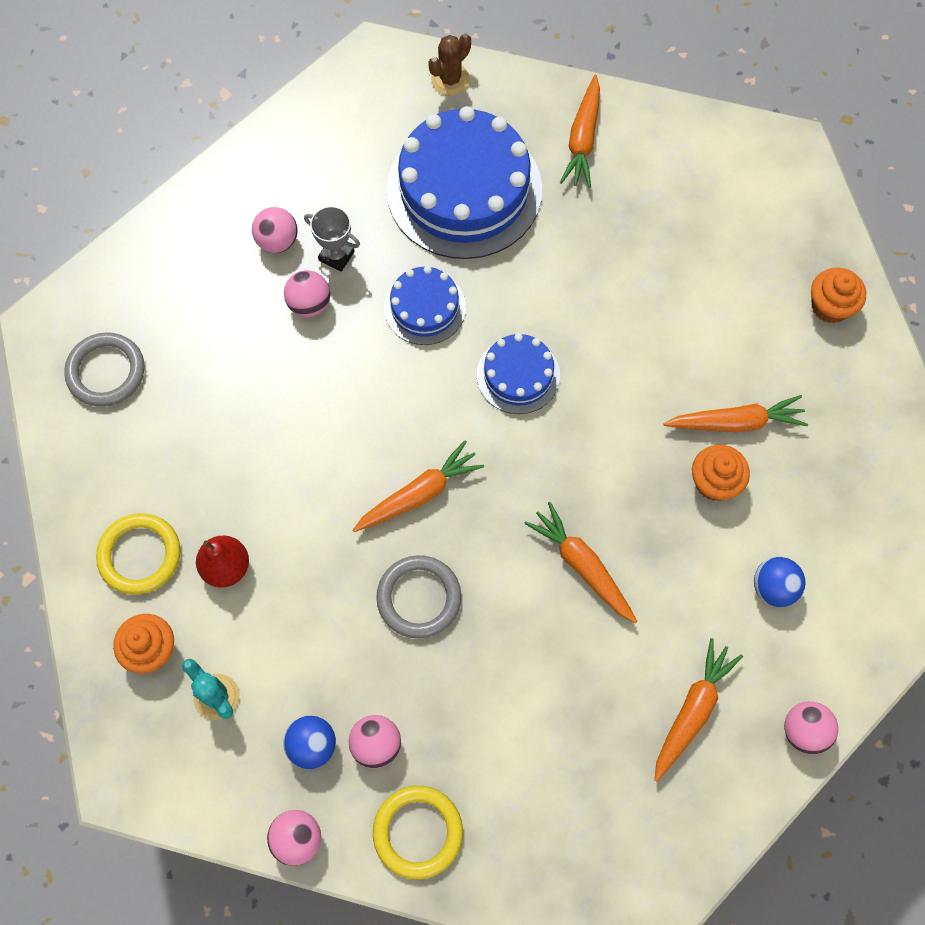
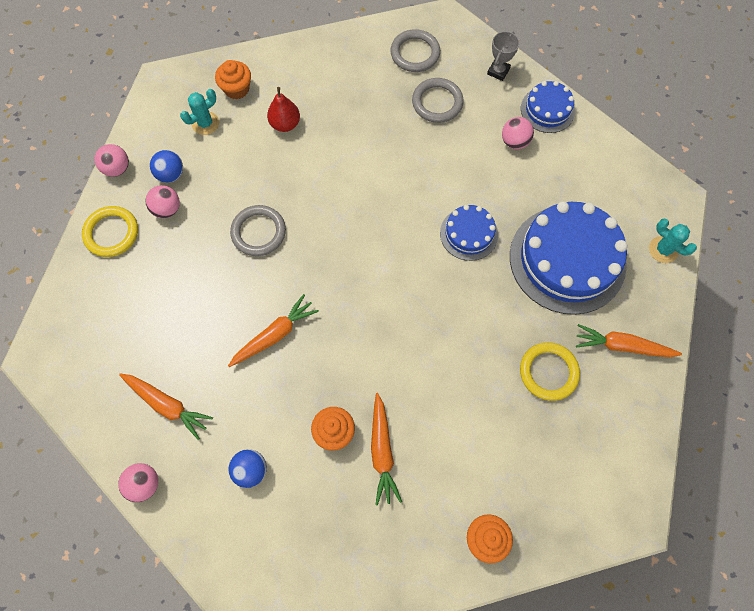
camera: 90 degrees right, 0 degrees up
yellow ring [96,513,180,595] -> yellow ring moved to [520,342,580,401]
pink ball [284,270,330,317] -> none
grey trophy [304,206,360,272] -> grey trophy moved to [487,31,520,81]
orange carrot [353,440,484,532] -> none
brown cactus [428,34,471,96] -> turquoise cactus [649,219,697,263]
blue cake [477,333,560,414] -> blue cake moved to [521,81,575,133]
none -> grey ring [412,78,464,123]

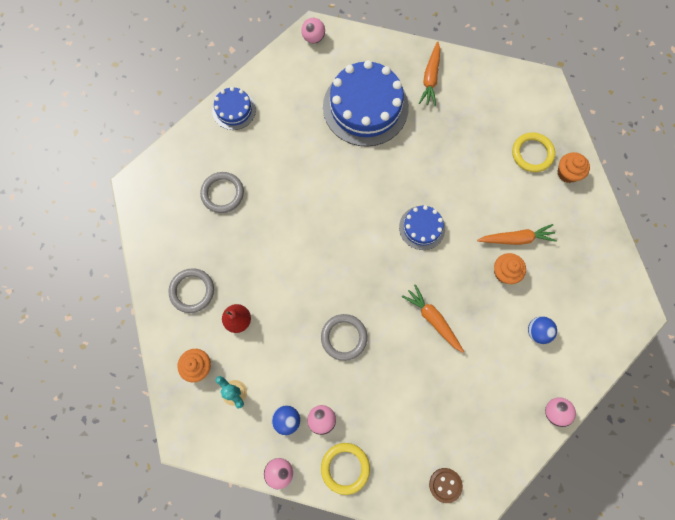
camera: 90 degrees left, 5 degrees up
orange carrot [119,373,213,440] -> none
grey ring [390,29,440,72] -> grey ring moved to [169,268,214,313]
blue cake [440,205,498,261] -> blue cake moved to [399,205,445,250]
grey trophy [487,31,520,81] -> none
pink ball [502,117,534,149] -> pink ball moved to [301,18,325,43]
yellow ring [520,342,580,401] -> yellow ring moved to [512,132,555,172]
turquoise cactus [649,219,697,263] -> none
none -> brown button [429,468,463,503]

